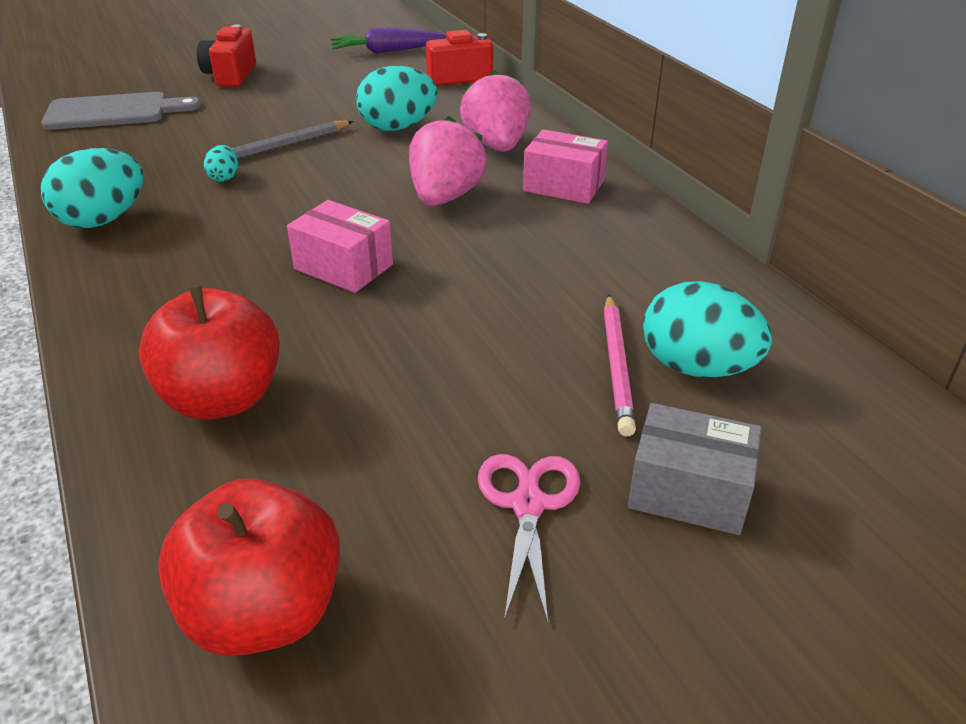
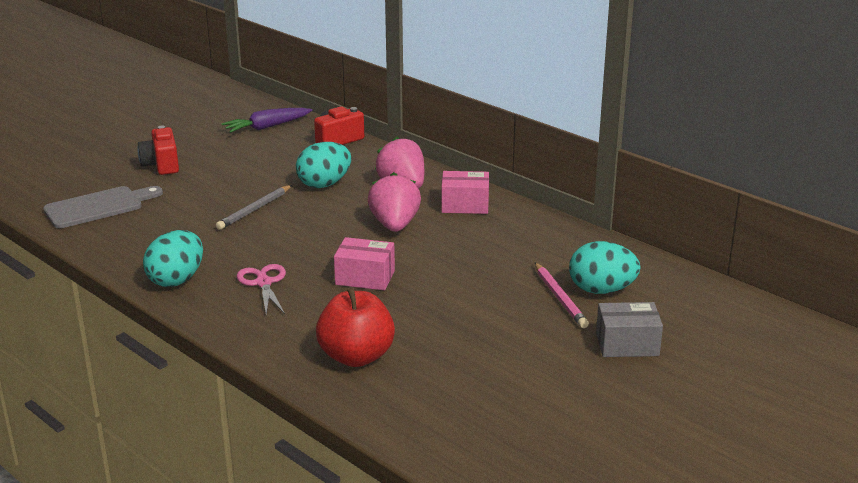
camera: 20 degrees left, 10 degrees down
red apple [158,478,340,656] -> none
turquoise egg [204,145,238,182] -> none
pink scissors [478,454,580,623] -> pink scissors moved to [237,264,286,315]

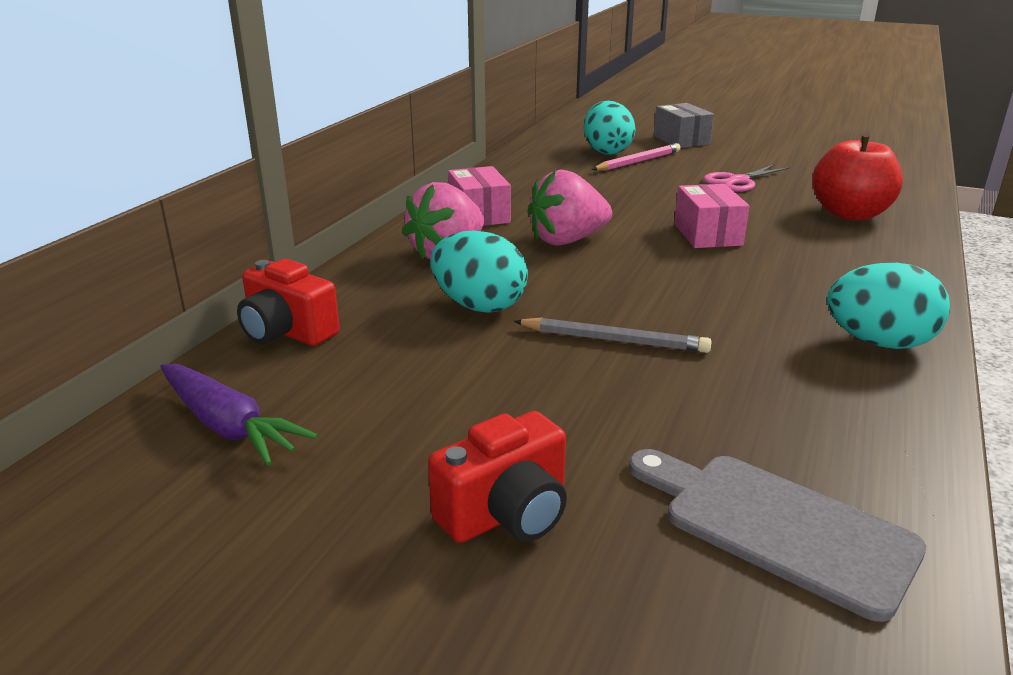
camera: 110 degrees left, 0 degrees up
pink scissors [237,264,286,315] -> pink scissors moved to [704,164,790,192]

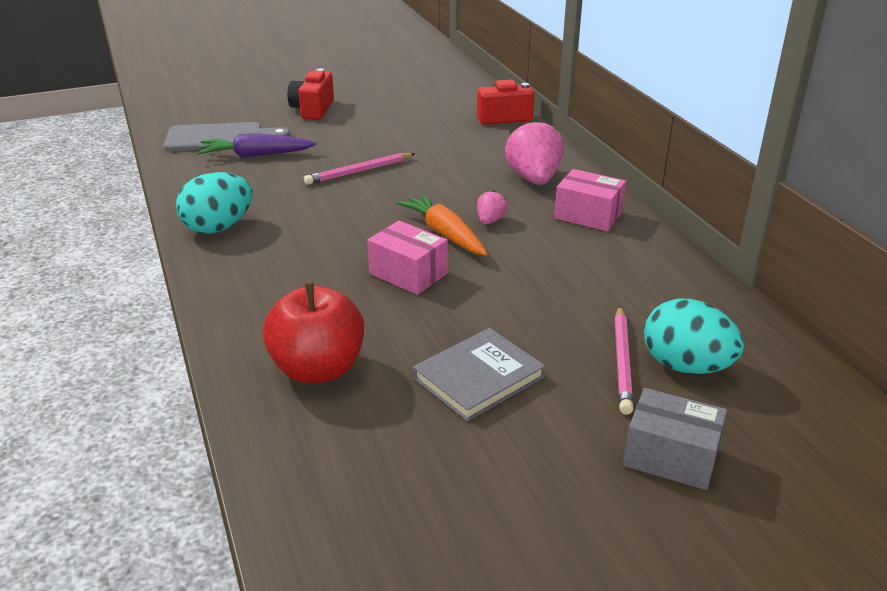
camera: 135 degrees right, 5 degrees up
purple carrot [160,364,318,466] -> purple carrot moved to [197,133,316,157]
turquoise egg [430,230,528,312] -> none
grey pencil [514,318,712,353] -> pink pencil [304,153,415,185]
pink strawberry [527,170,612,246] -> pink strawberry [477,190,508,224], size x0.49
pink scissors [704,164,790,192] -> grey book [413,328,545,421]
none -> orange carrot [396,193,487,256]

